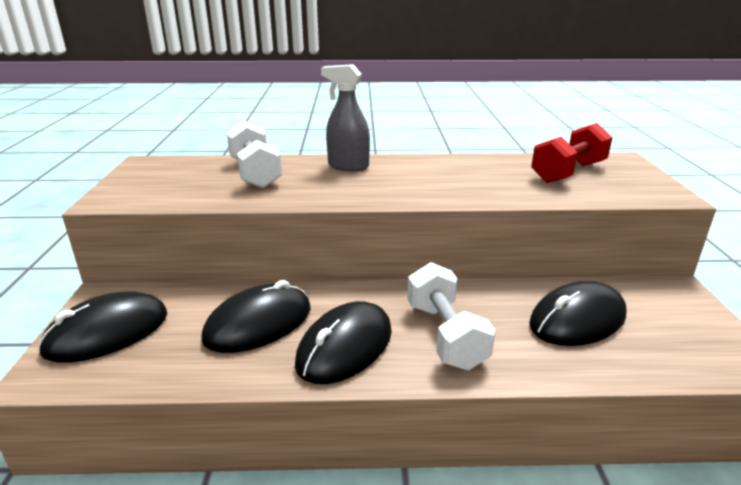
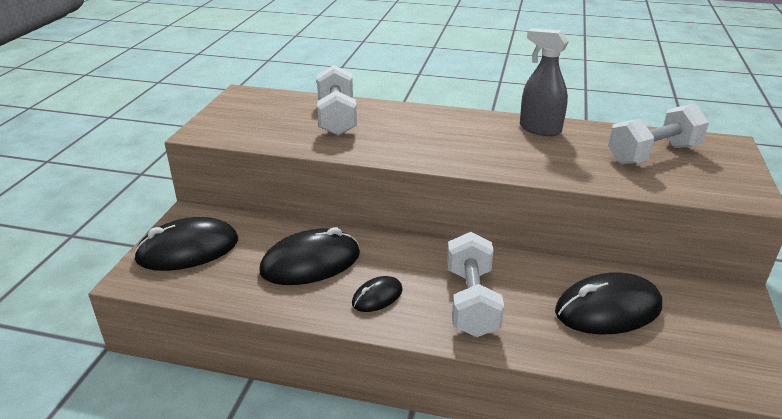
camera: 15 degrees right, 5 degrees up
black mouse [295,301,392,384] -> black mouse [352,276,403,312], size x0.53
grey spray bottle [321,64,370,171] -> grey spray bottle moved to [520,28,569,136]
red dumbbell [531,123,613,183] -> white dumbbell [608,104,709,164]

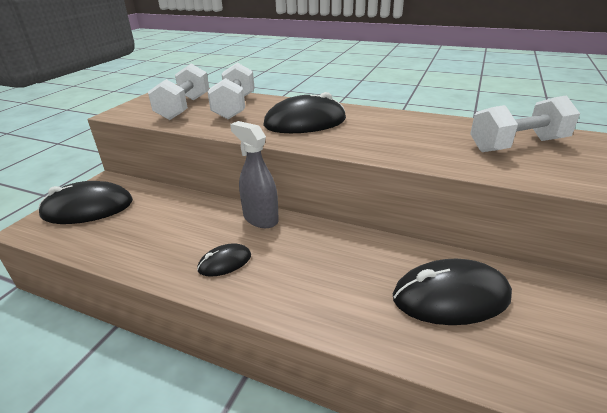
camera: 10 degrees right, 0 degrees up
black mouse [259,227,360,285] -> black mouse moved to [264,92,346,133]
white dumbbell [447,232,504,337] -> white dumbbell moved to [148,64,209,120]
grey spray bottle [520,28,569,136] -> grey spray bottle moved to [230,121,279,228]

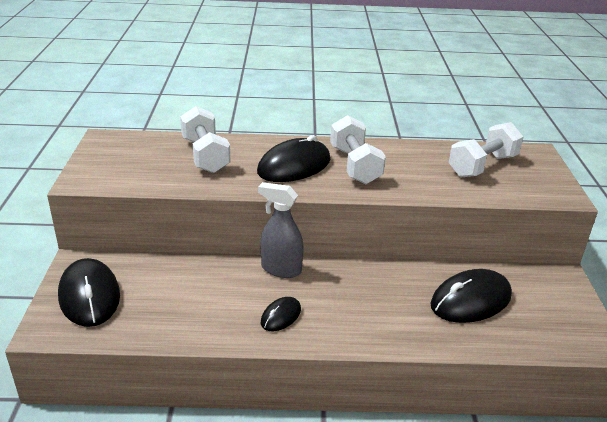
camera: 25 degrees left, 0 degrees up
black mouse [38,181,133,224] -> black mouse turned 75 degrees counterclockwise [58,258,120,327]
white dumbbell [148,64,209,120] -> white dumbbell moved to [330,115,386,184]

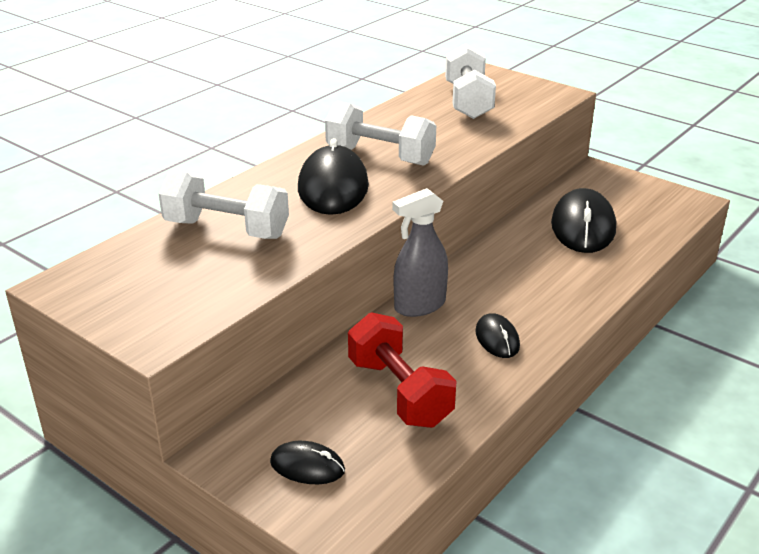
camera: 50 degrees left, 0 degrees up
black mouse [58,258,120,327] -> black mouse [270,441,345,484], size x0.53
none -> red dumbbell [348,312,456,428]

